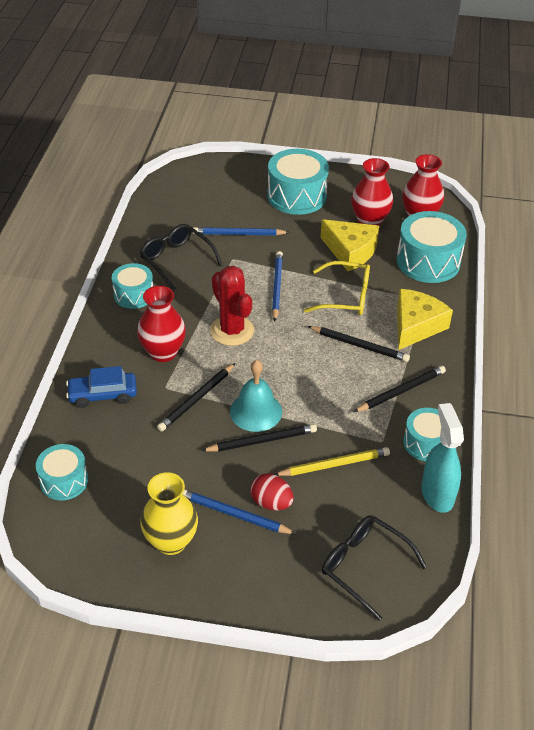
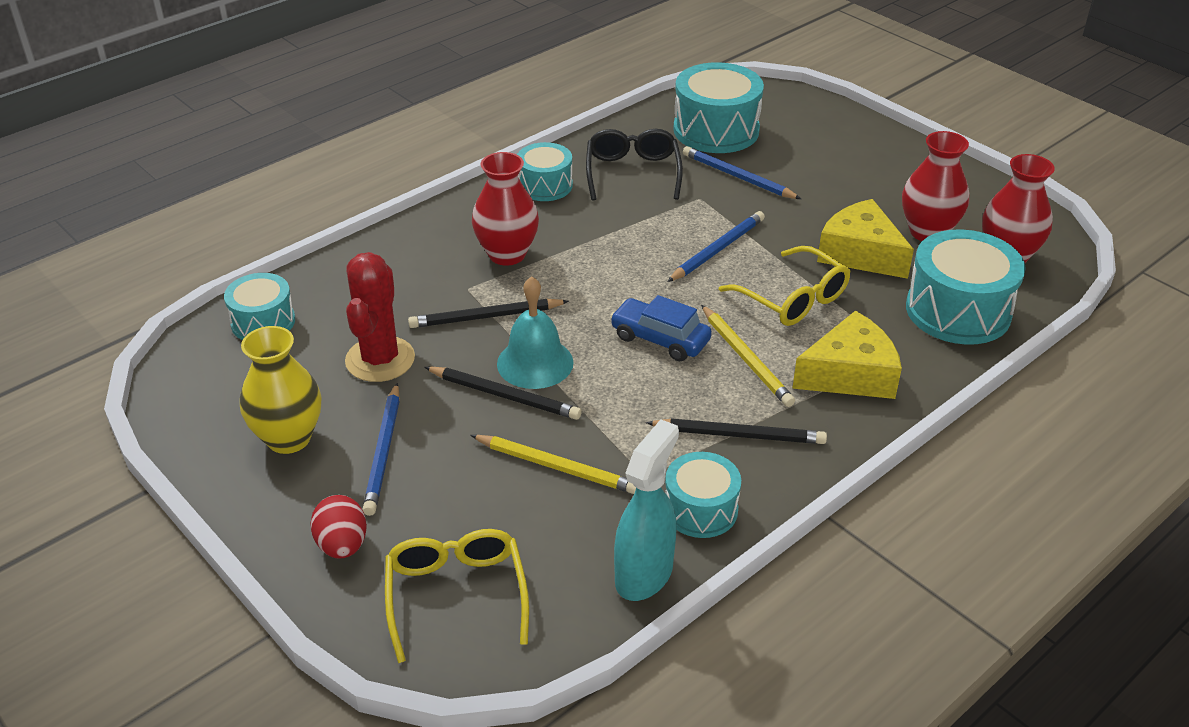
camera: 40 degrees right, 5 degrees down
blue car [66,366,137,408] -> blue car moved to [610,295,712,361]
blue pencil [183,489,296,534] -> blue pencil turned 150 degrees counterclockwise [362,383,400,516]
red cactus [210,266,254,346] -> red cactus moved to [345,252,415,382]
red egg [250,473,293,511] -> red egg moved to [310,495,367,559]
turquoise drum [267,149,329,215] -> turquoise drum moved to [673,62,764,153]
black pencil [307,326,410,362] -> yellow pencil [701,305,795,407]
yellow cheese [320,219,379,271] -> yellow cheese turned 150 degrees clockwise [817,199,914,279]
black glasses [322,515,427,621] -> yellow glasses [385,529,529,663]

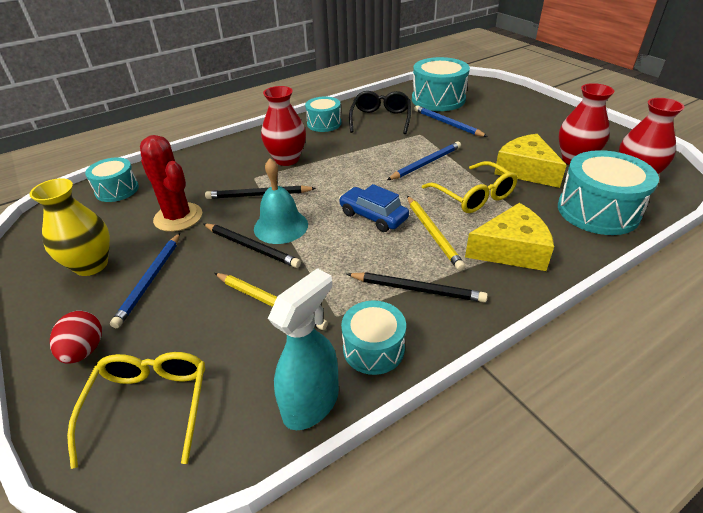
camera: 10 degrees right, 0 degrees up
red cactus [345,252,415,382] -> red cactus turned 60 degrees counterclockwise [140,135,202,232]

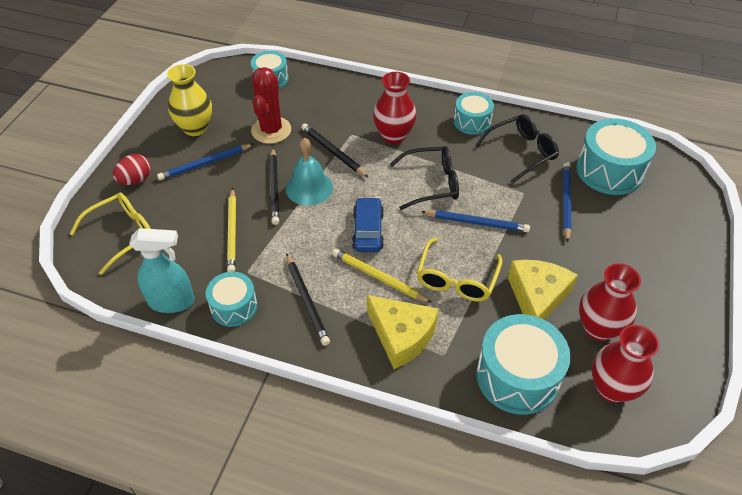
camera: 50 degrees right, 10 degrees up
yellow pencil [407,196,466,271] -> yellow pencil turned 90 degrees clockwise [332,248,432,303]
none -> black glasses [390,146,459,210]

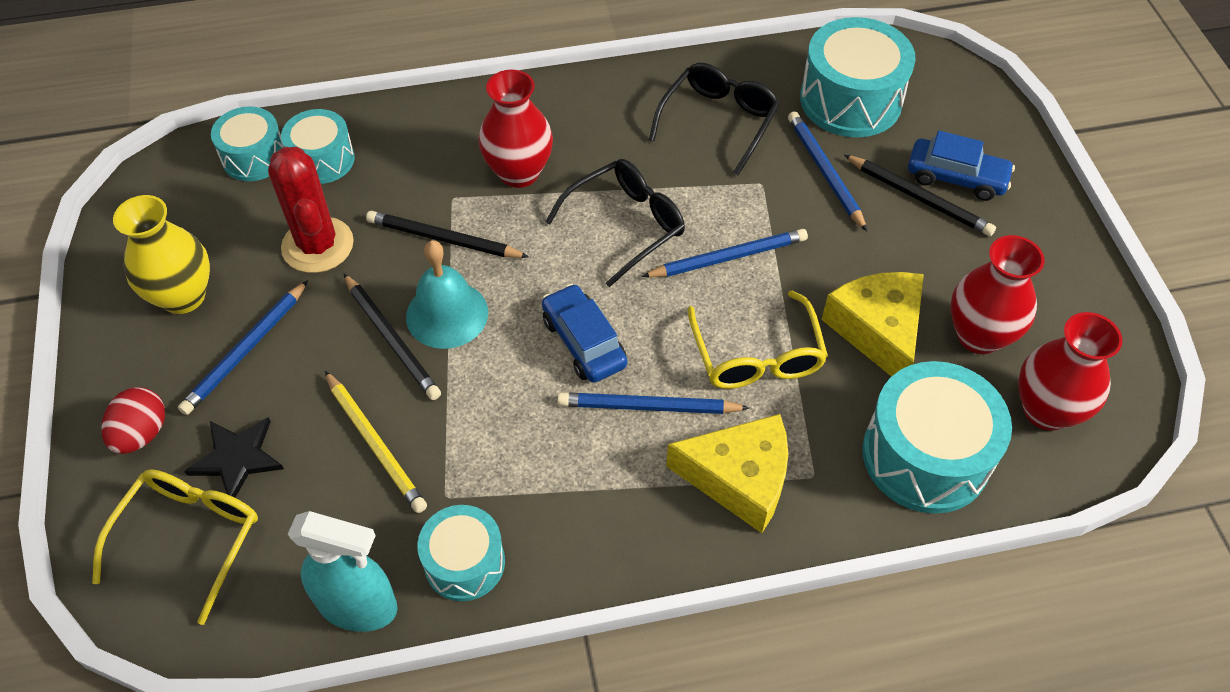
camera: 30 degrees left, 5 degrees up
turquoise spray bottle [129,228,195,313] -> turquoise spray bottle turned 45 degrees clockwise [288,511,398,632]
black pencil [286,253,330,346] -> black pencil moved to [844,155,996,236]
yellow pencil [332,248,432,303] -> blue pencil [557,392,749,414]
turquoise drum [454,92,494,135] -> turquoise drum moved to [281,109,355,184]
none -> black star [184,417,284,498]
none -> blue car [908,130,1015,201]

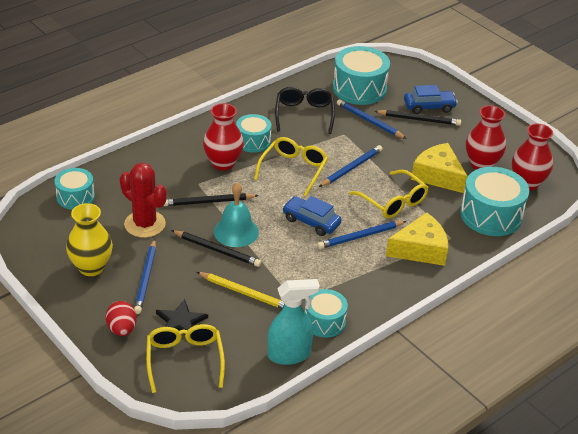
camera: 30 degrees left, 15 degrees down
turquoise drum [281,109,355,184] -> turquoise drum moved to [236,114,271,153]
black glasses [545,159,685,287] -> yellow glasses [254,137,328,196]

